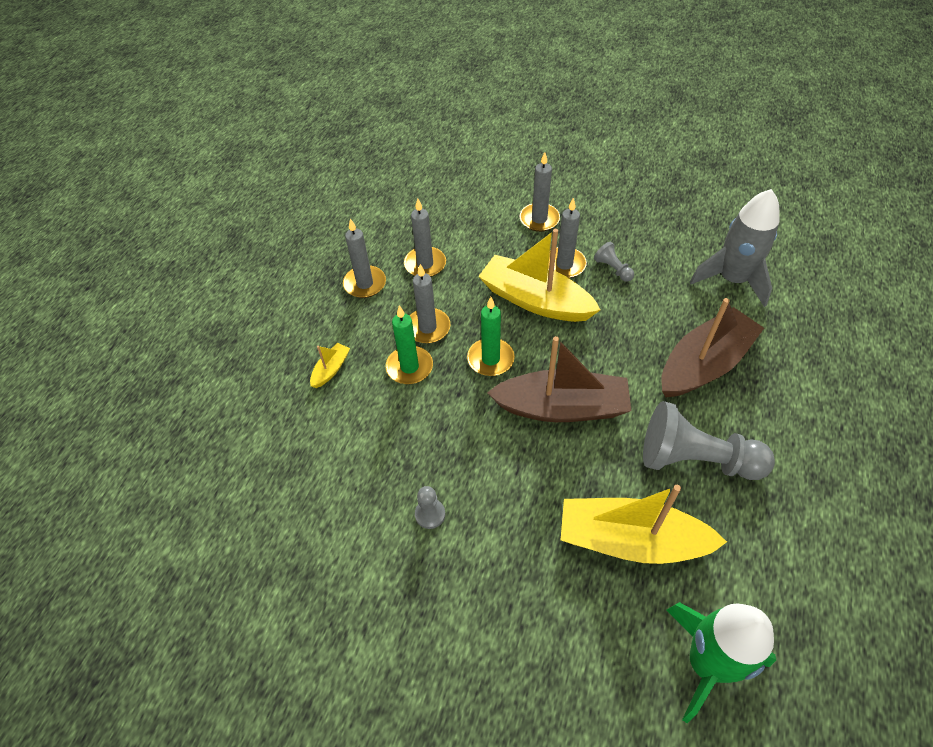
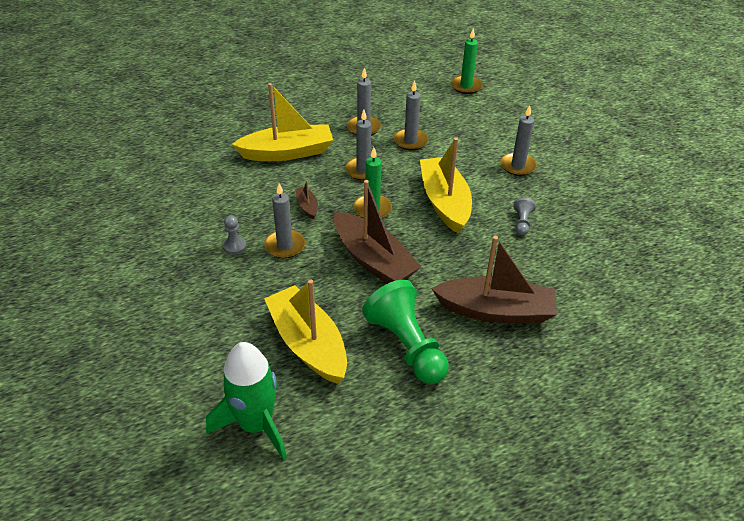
camera: 45 degrees right, 10 degrees down
yellow boat [310,343,350,388] -> yellow boat [232,83,333,161], size x2.33
green candle [386,305,433,384] -> green candle moved to [451,29,483,94]
grey candle [548,198,587,278] -> grey candle moved to [264,183,305,259]
grey pawn [643,401,775,480] -> green pawn [362,280,449,384]
grey rocket [690,189,780,307] -> none
none -> brown boat [295,180,318,219]

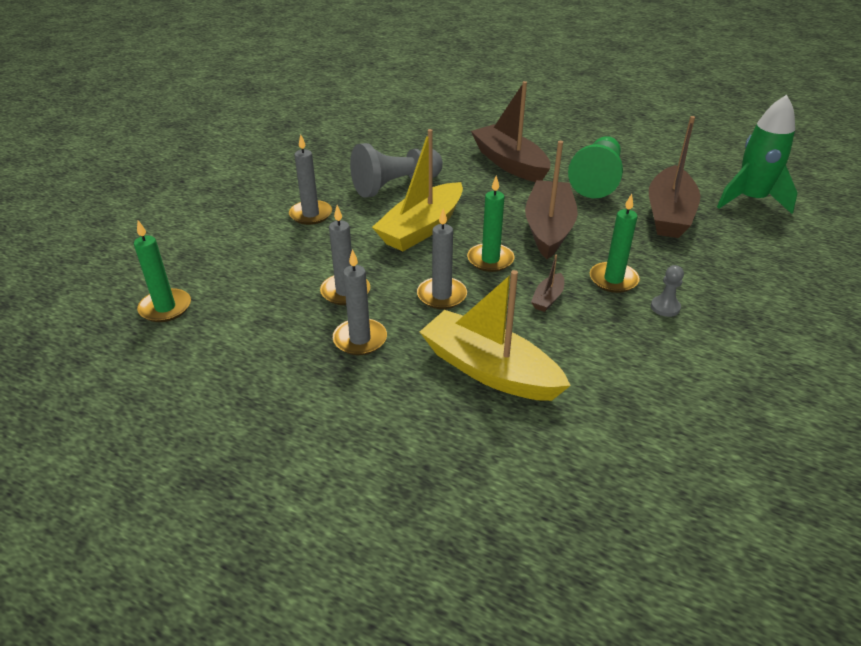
camera: 130 degrees left, 5 degrees down
grey candle [264,183,305,259] -> green candle [590,194,640,293]
yellow boat [264,279,347,384] -> brown boat [649,116,700,238]
grey pawn [513,197,536,235] -> grey pawn [350,143,443,198], size x2.26

